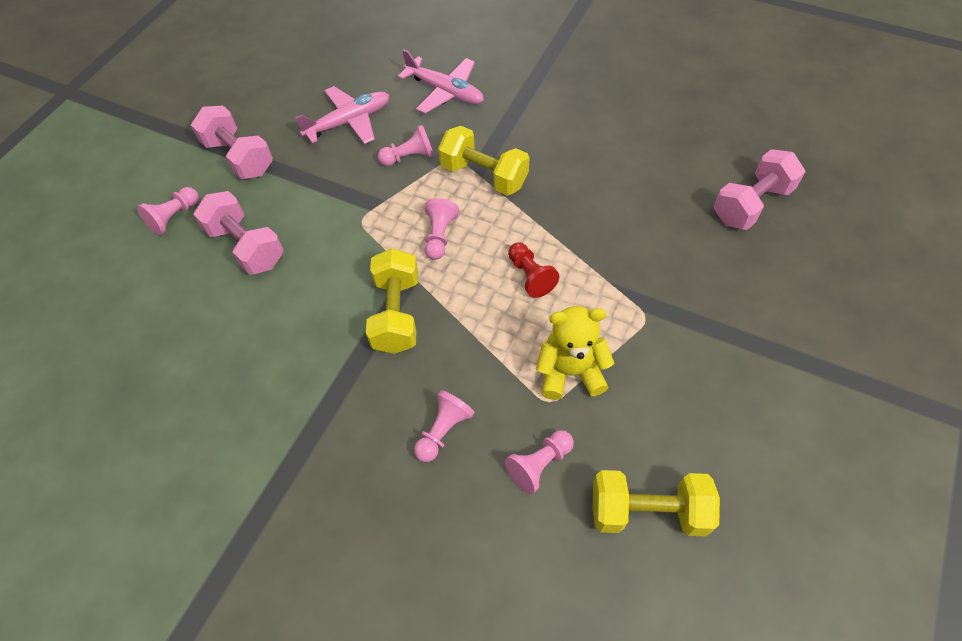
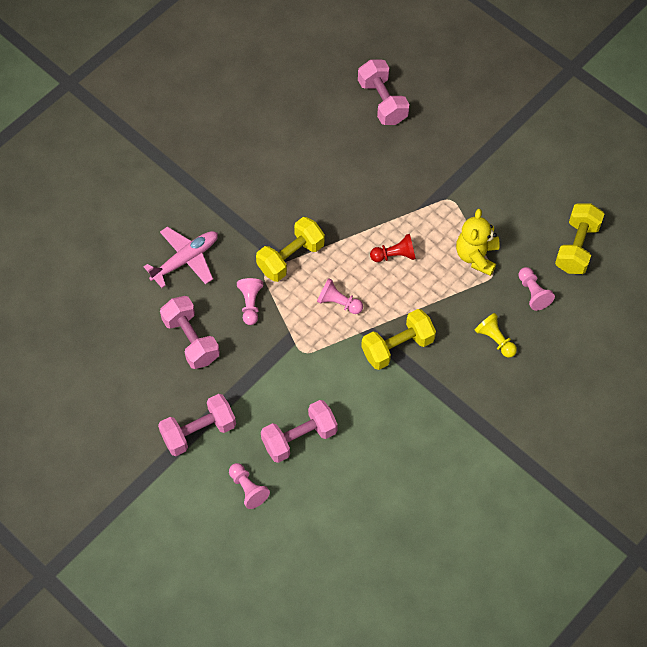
camera: 75 degrees left, 5 degrees up
pink plane [295,86,389,144] -> pink dumbbell [160,296,220,369]
yellow dumbbell [366,248,418,354] -> yellow dumbbell turned 45 degrees counterclockwise [361,309,436,370]
pink pawn [414,390,475,462] -> yellow pawn [475,313,517,358]

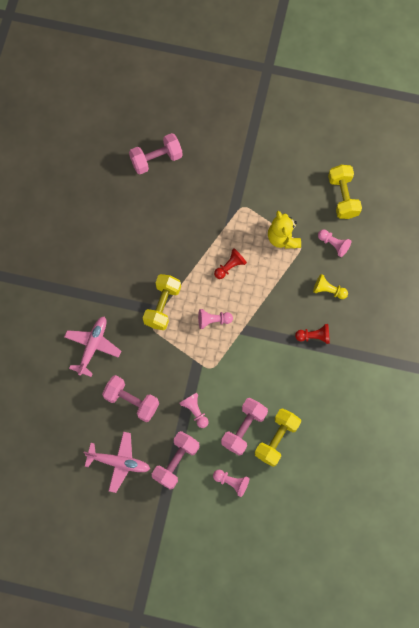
camera: 30 degrees left, 10 degrees up
pink pawn [237,278,263,325] -> pink pawn moved to [180,393,209,428]
pink dumbbell [358,59,410,125] -> pink dumbbell turned 60 degrees counterclockwise [129,133,182,174]
yellow dumbbell [361,309,436,370] -> yellow dumbbell moved to [255,408,301,467]
none -> pink plane [84,432,150,493]
none -> red pawn [295,324,330,344]

